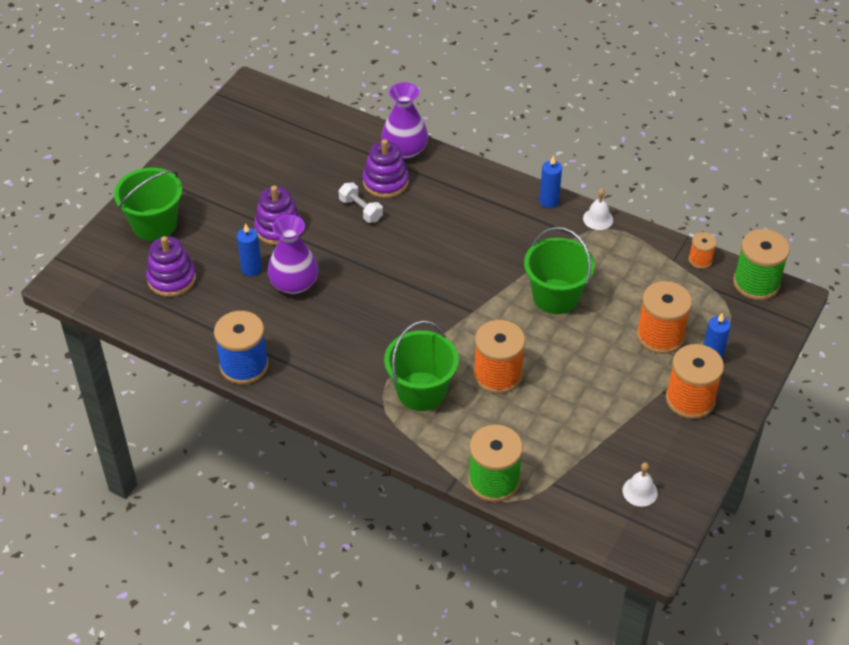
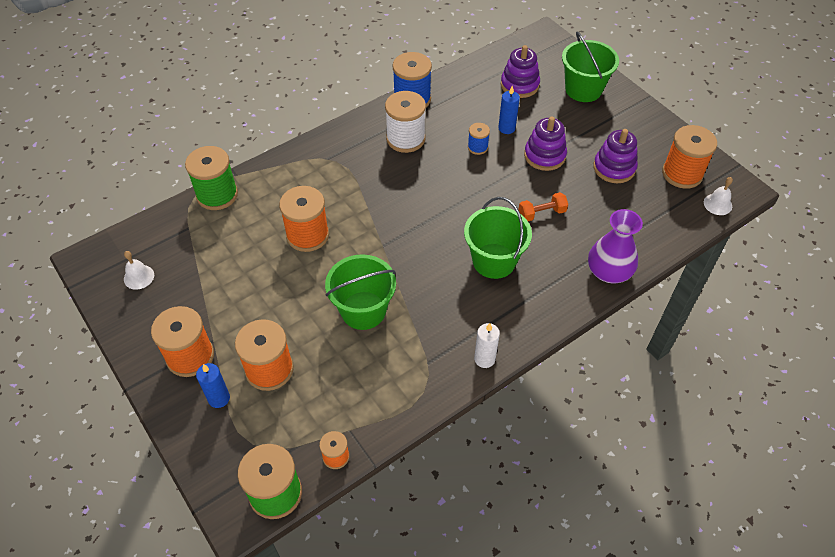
camera: 115 degrees right, 5 degrees up
purple vase [267,215,319,294] -> blue spool [468,123,490,155]
white dumbbell [339,182,383,223] -> orange dumbbell [518,192,568,221]
purple stacking toy [363,139,409,198] -> purple stacking toy moved to [593,129,638,183]
green bucket [384,320,459,411] -> green bucket moved to [464,197,532,279]
blue candle [539,156,562,208] -> white candle [474,323,500,368]
white bell [583,188,613,230] -> white bell moved to [704,177,733,215]
none -> white spool [385,91,426,153]
none -> orange spool [662,125,717,189]

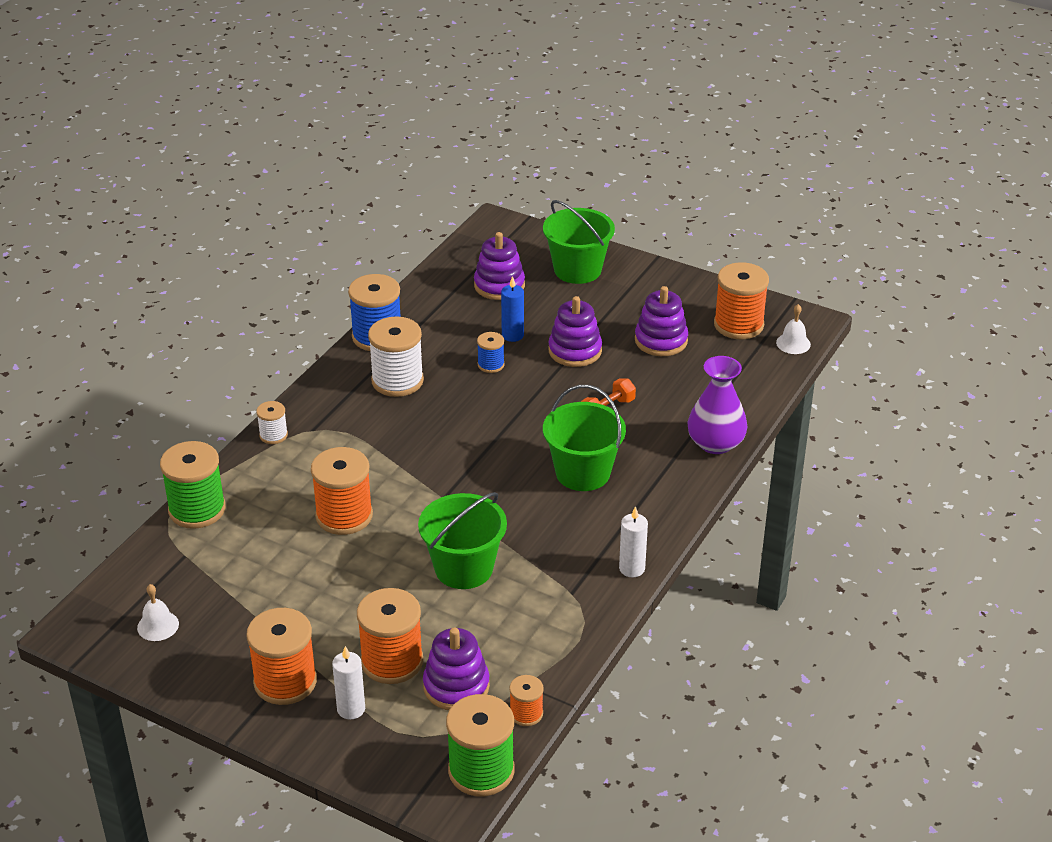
camera: 25 degrees left, 15 degrees down
blue candle [196,363,230,408] -> white candle [332,646,365,720]
none -> white spool [256,401,288,444]
none -> purple stacking toy [423,627,490,710]

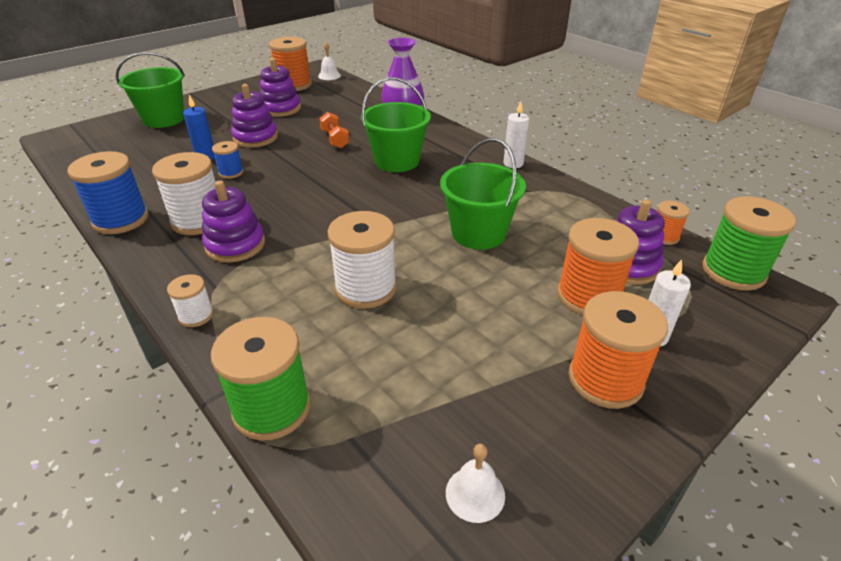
camera: 70 degrees left, 0 degrees up
orange spool [311,447,373,535] -> white spool [327,211,397,309]
purple stacking toy [474,232,525,300] -> purple stacking toy moved to [202,180,265,263]

